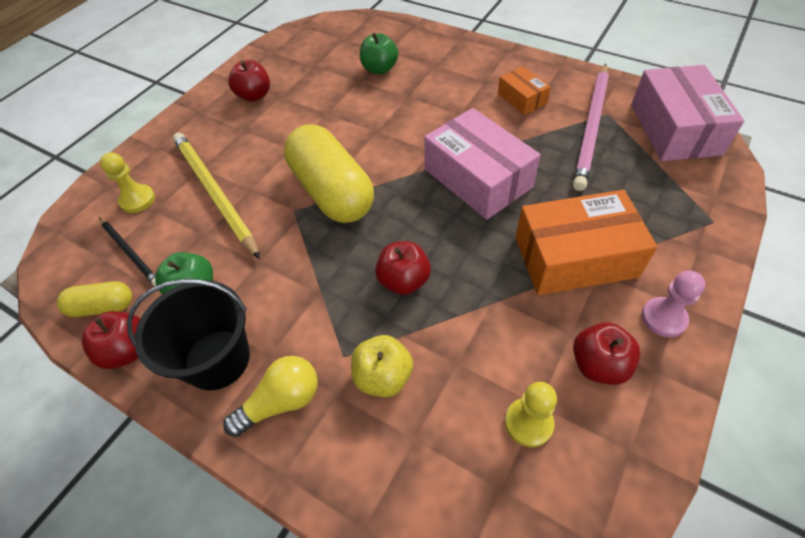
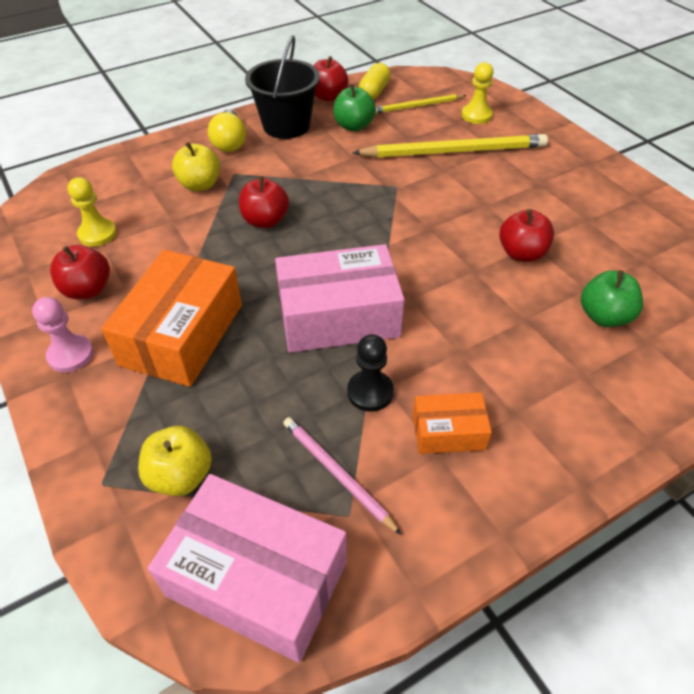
camera: 115 degrees right, 5 degrees down
black pencil [99,217,157,286] -> yellow pencil [375,94,467,114]
red apple [228,60,270,102] -> red apple moved to [499,209,554,262]
yellow capsule [284,124,374,223] -> none
pink pencil [573,63,609,191] -> pink pencil [283,417,402,535], size x0.56
none -> yellow apple [138,426,212,496]
none -> black pawn [347,334,394,412]

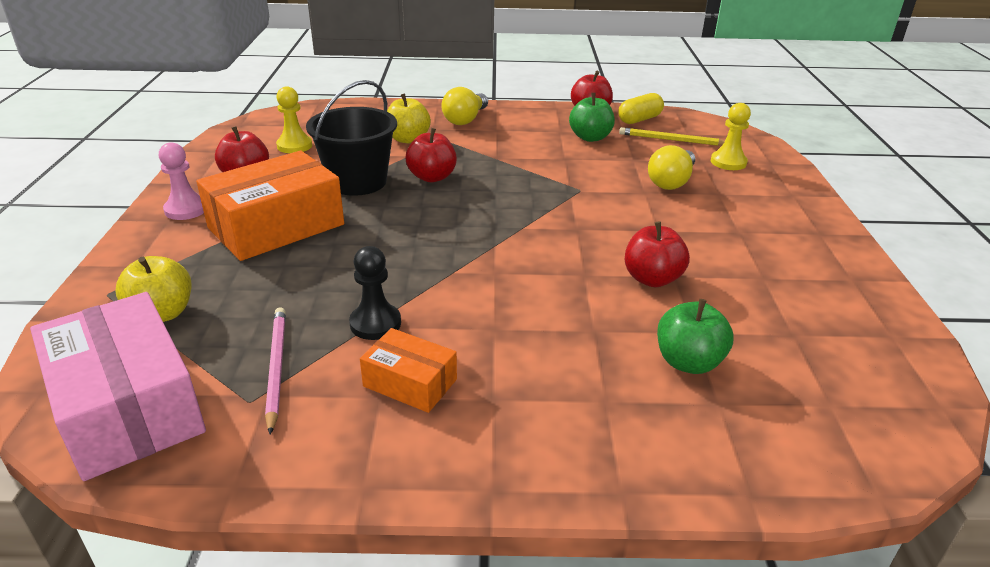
camera: 30 degrees right, 15 degrees down
black bucket [245,35,320,139] -> black bucket moved to [306,80,397,196]
pink box [275,244,405,353] -> none
yellow pencil [352,134,548,158] -> yellow light bulb [648,145,695,190]

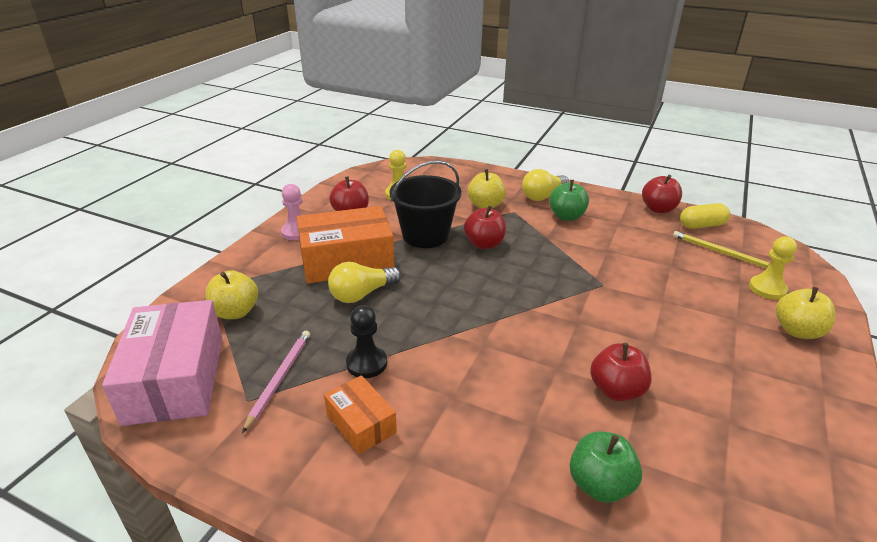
camera: 25 degrees right, 0 degrees up
green apple [569,92,615,142] -> green apple moved to [549,180,589,221]
yellow light bulb [648,145,695,190] -> yellow light bulb moved to [328,262,401,303]
none -> yellow apple [776,287,836,339]

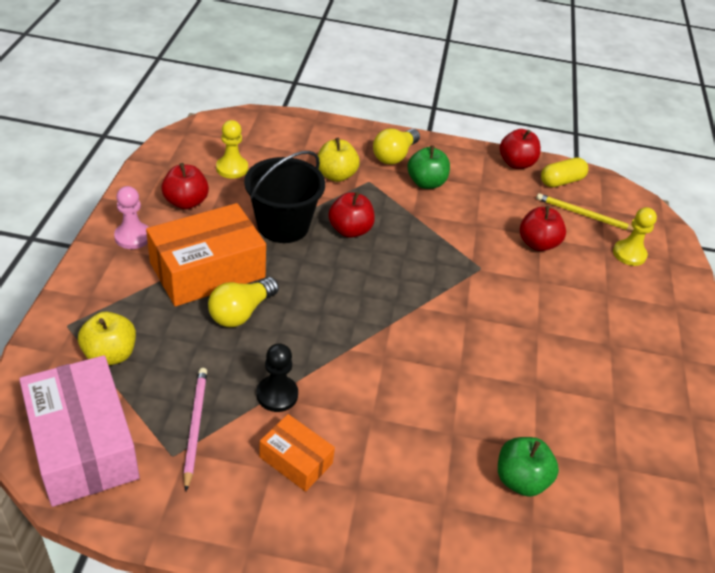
camera: 20 degrees left, 10 degrees up
red apple [590,343,652,401] -> red apple moved to [520,206,566,251]
yellow apple [776,287,836,339] -> none

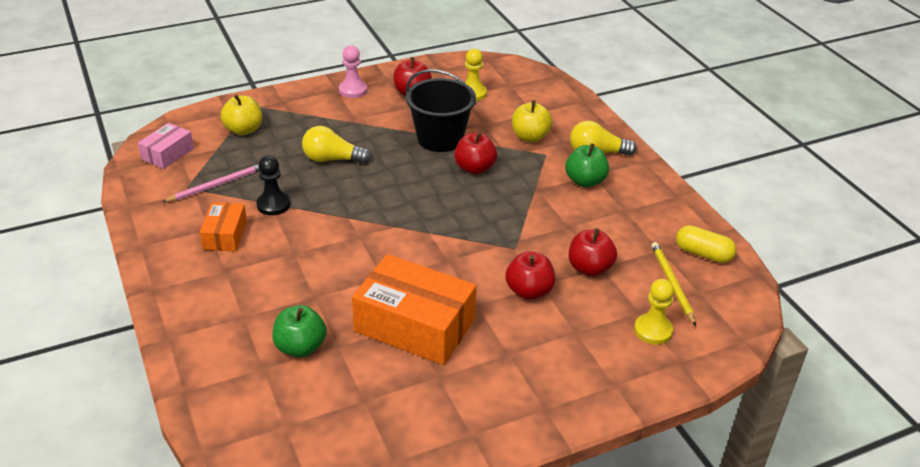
camera: 60 degrees right, 5 degrees down
pink box [19,355,140,507] -> pink box [138,123,194,169], size x0.52
orange box [146,203,266,307] -> orange box moved to [352,254,476,365]
red apple [500,129,541,169] -> red apple moved to [505,251,555,300]

